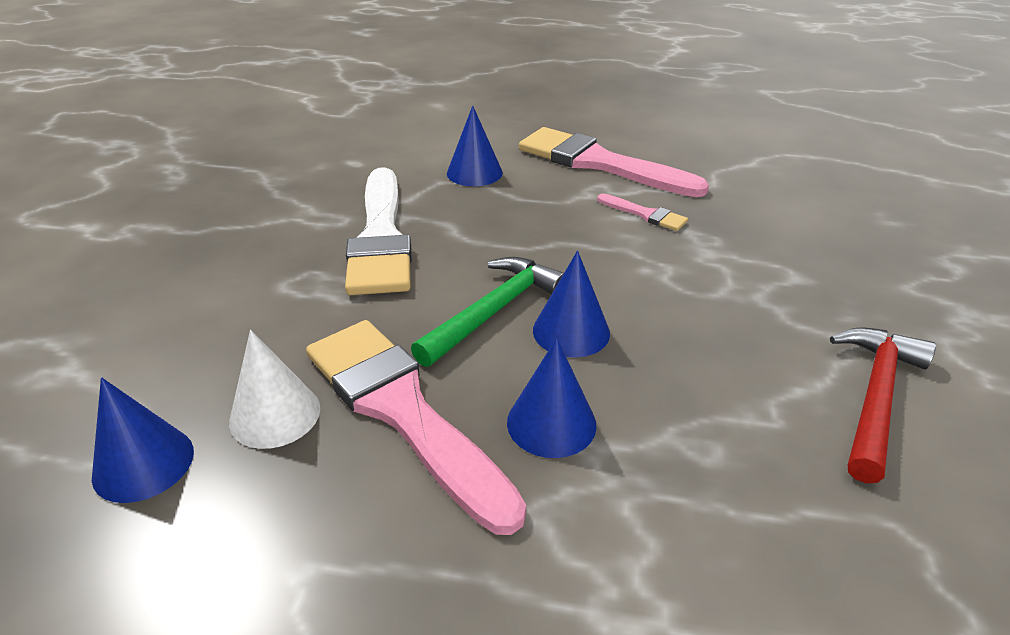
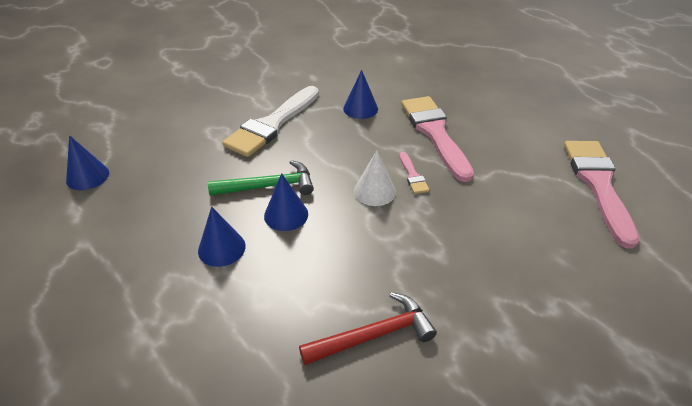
camera: 40 degrees right, 5 degrees up
white cone [229,330,320,449] -> white cone moved to [354,150,396,206]
pink brush [306,320,526,535] -> pink brush moved to [564,141,640,249]

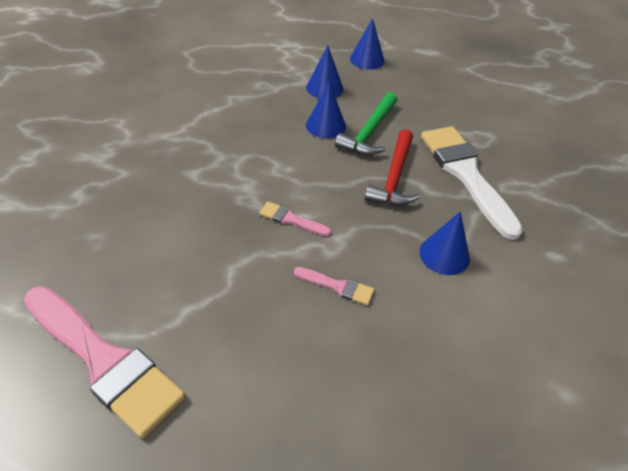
camera: 125 degrees right, 5 degrees up
blue cone [66,135,109,190] -> blue cone moved to [350,18,384,70]
red hammer [299,292,437,365] -> red hammer moved to [365,129,420,206]
white cone [354,150,396,206] -> none
pink brush [401,96,474,182] -> pink brush [294,267,375,305], size x0.44

